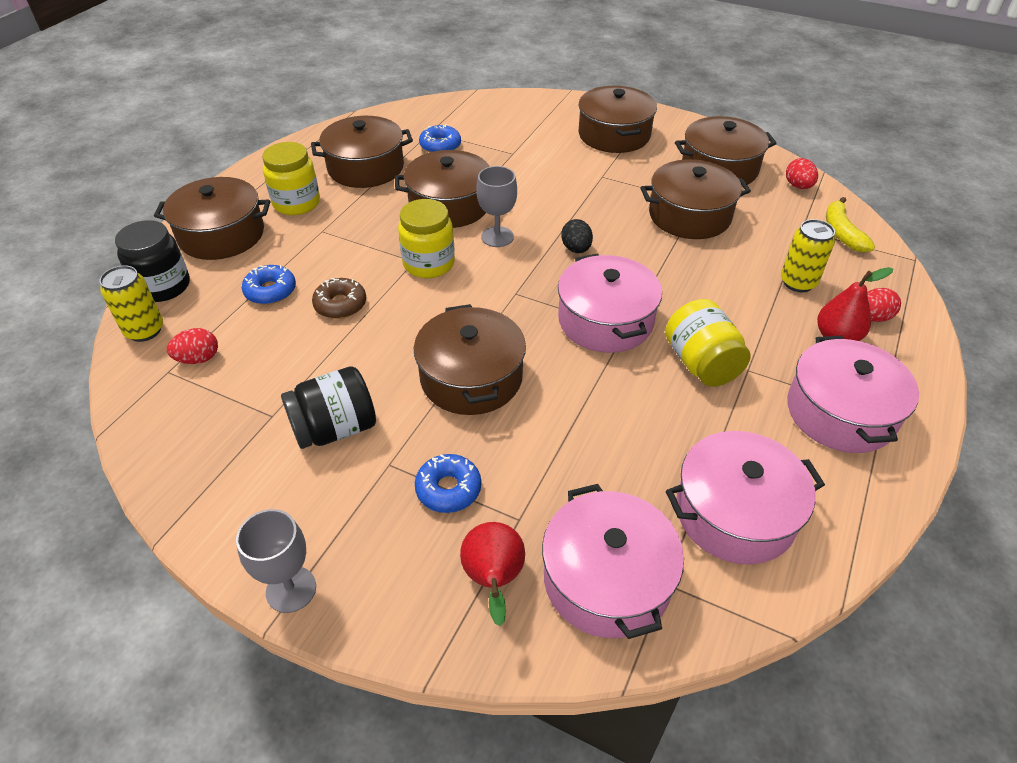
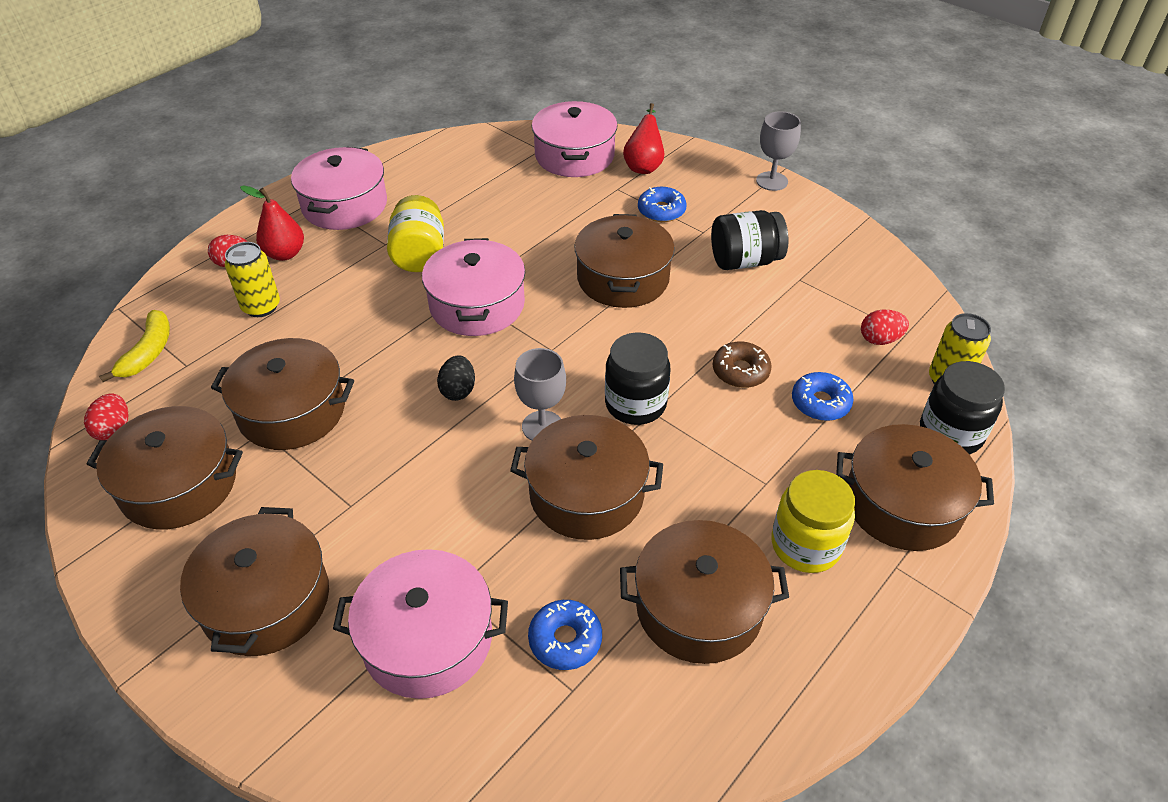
camera: 165 degrees left, 0 degrees up
yellow jar [398,199,455,278] -> black jar [605,332,670,425]
pink pot [666,431,825,565] -> pink pot moved to [333,549,508,699]

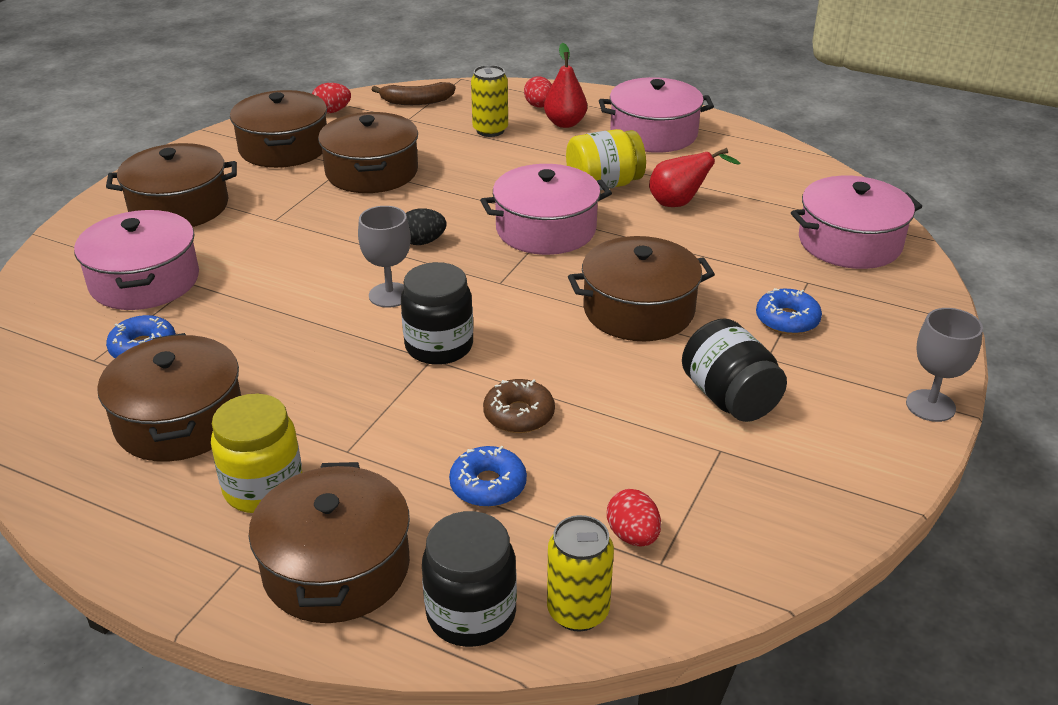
camera: 75 degrees right, 10 degrees down
yellow banana [99,310,170,382] -> brown banana [371,82,456,105]
brown pot [510,415,663,540] -> none
red pear [623,103,664,174] -> red pear moved to [649,148,740,207]

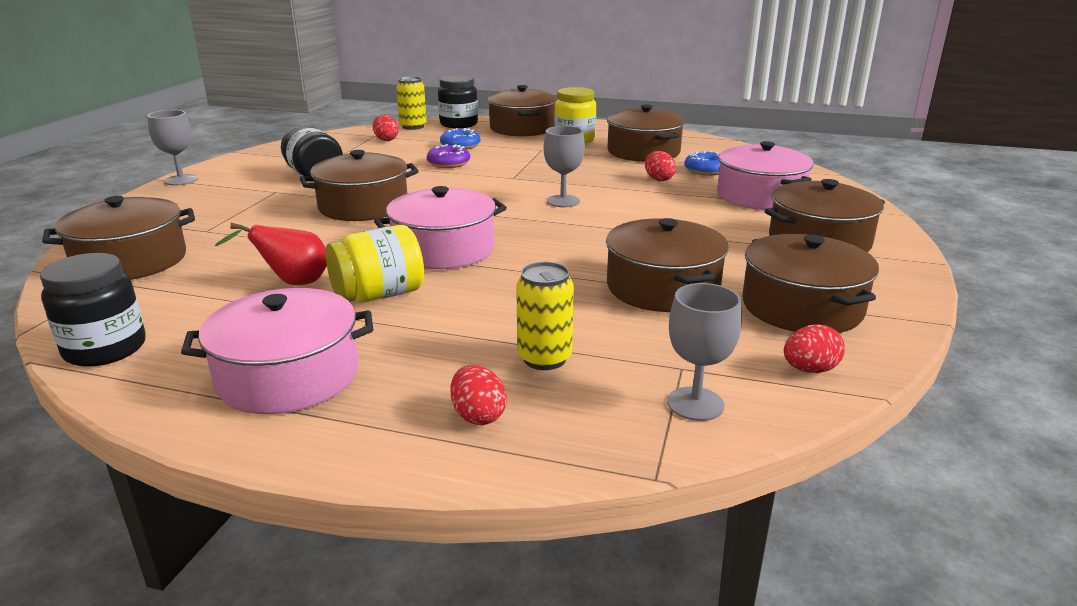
camera: 170 degrees right, 10 degrees down
brown banana [371,82,456,105] -> grey goblet [667,283,742,421]
black jar [401,262,473,365] -> black jar moved to [40,253,146,367]
black egg [406,208,446,245] -> none
brown donut [483,379,555,433] -> purple donut [427,144,470,168]
red pear [544,43,587,128] -> none
blue donut [756,288,822,335] -> none
pink pot [791,176,922,269] -> brown pot [42,196,195,280]
none -> red egg [645,151,676,181]

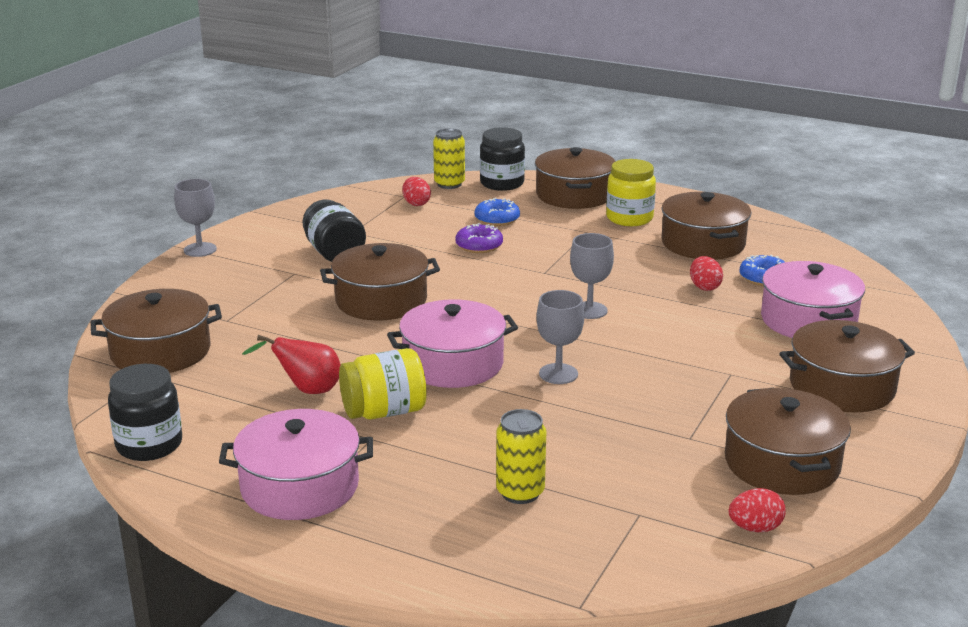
camera: 10 degrees right, 0 degrees up
red egg [450,365,507,425] -> none
brown pot [606,218,729,312] -> none
grey goblet [667,283,742,421] -> grey goblet moved to [536,290,584,384]

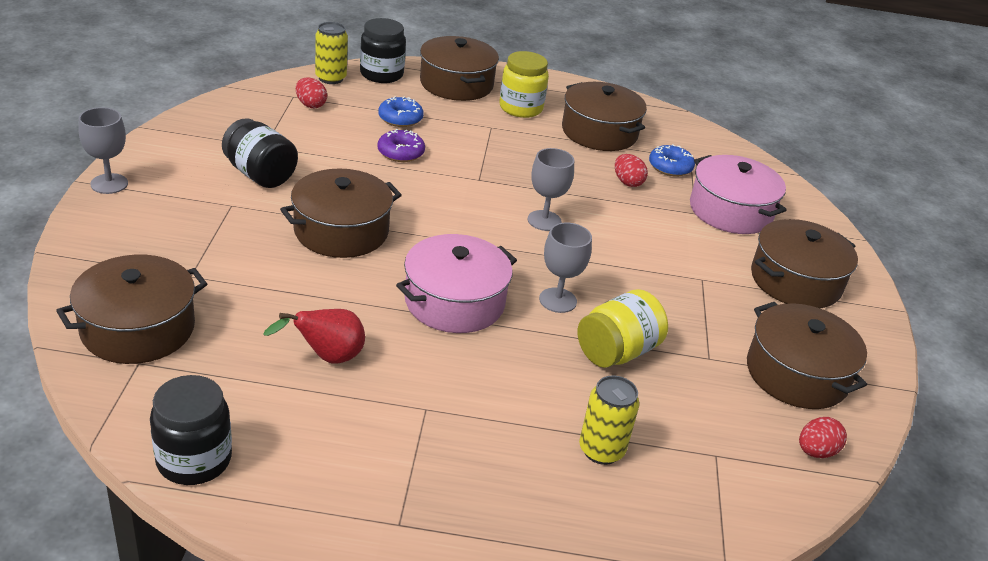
camera: 25 degrees left, 10 degrees up
pink pot [219,409,373,520] -> none
yellow jar [339,348,427,419] -> yellow jar moved to [577,289,668,368]

